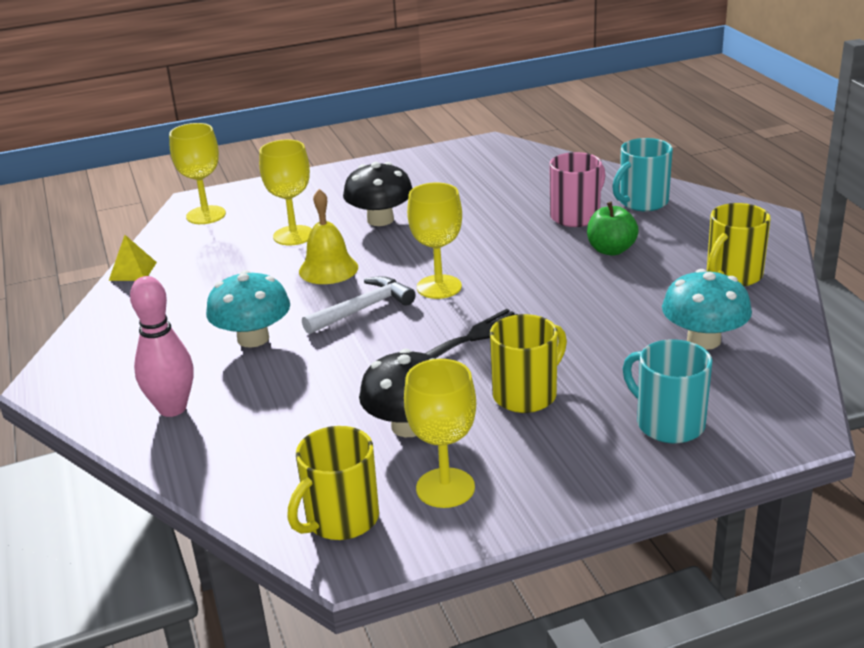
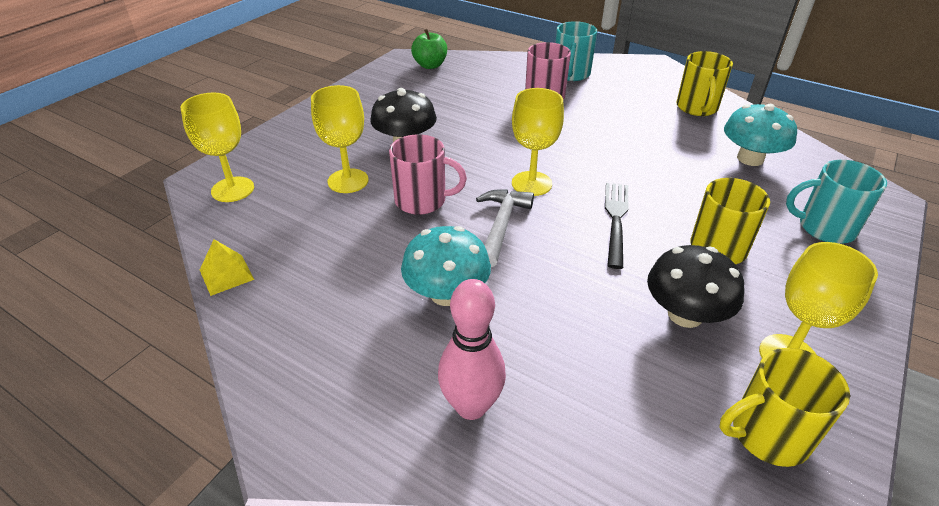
camera: 40 degrees left, 10 degrees up
yellow mug [287,426,379,540] -> yellow mug turned 75 degrees clockwise [719,348,850,467]
yellow bell [299,189,358,284] -> pink mug [389,134,467,215]
green apple [587,202,639,256] -> green apple moved to [411,29,447,69]

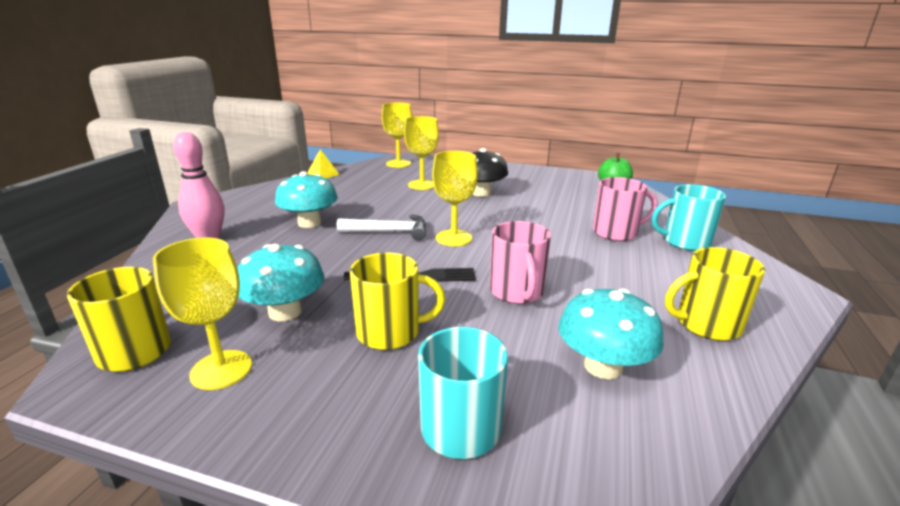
camera: 75 degrees right, 15 degrees down
pink mug [389,134,467,215] -> pink mug moved to [490,221,551,304]
black mushroom [647,245,744,328] -> turquoise mushroom [237,244,324,321]

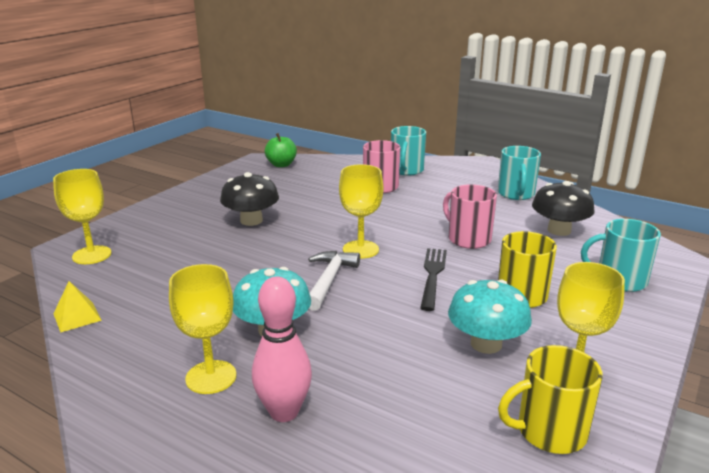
camera: 75 degrees left, 0 degrees up
yellow goblet [404,116,439,190] -> yellow goblet moved to [169,264,237,394]
pink mug [490,221,551,304] -> pink mug turned 135 degrees counterclockwise [443,184,497,249]
turquoise mushroom [558,288,664,379] -> black mushroom [532,181,594,236]
yellow mug [665,247,765,341] -> turquoise mug [498,146,541,200]

